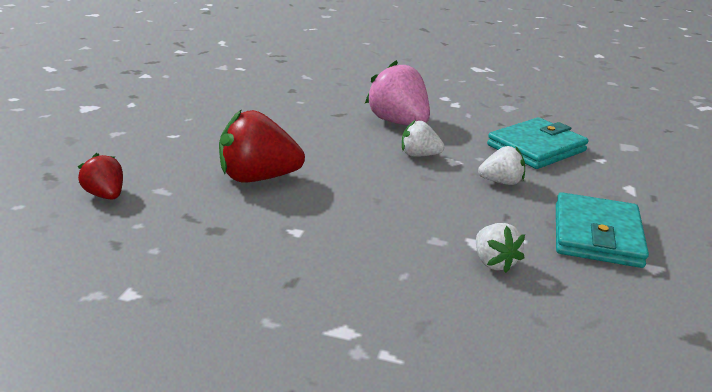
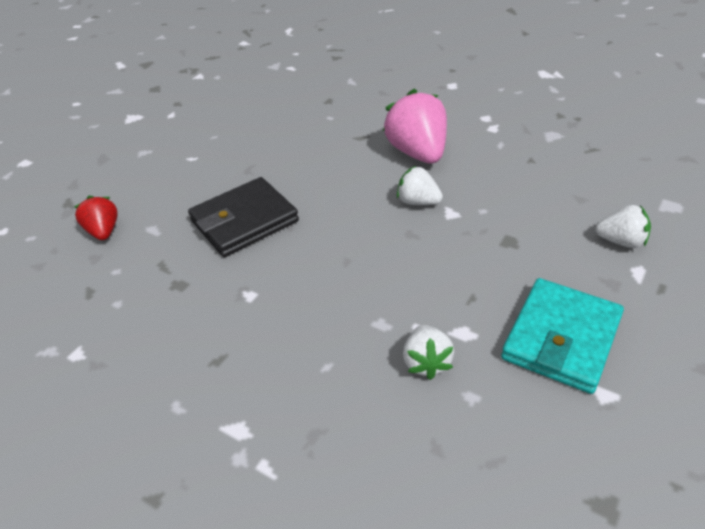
camera: 20 degrees right, 15 degrees up
red strawberry [219,109,305,182] -> black wallet [188,177,299,257]
white strawberry [478,146,525,185] -> white strawberry moved to [595,205,651,248]
turquoise wallet [487,117,589,169] -> none

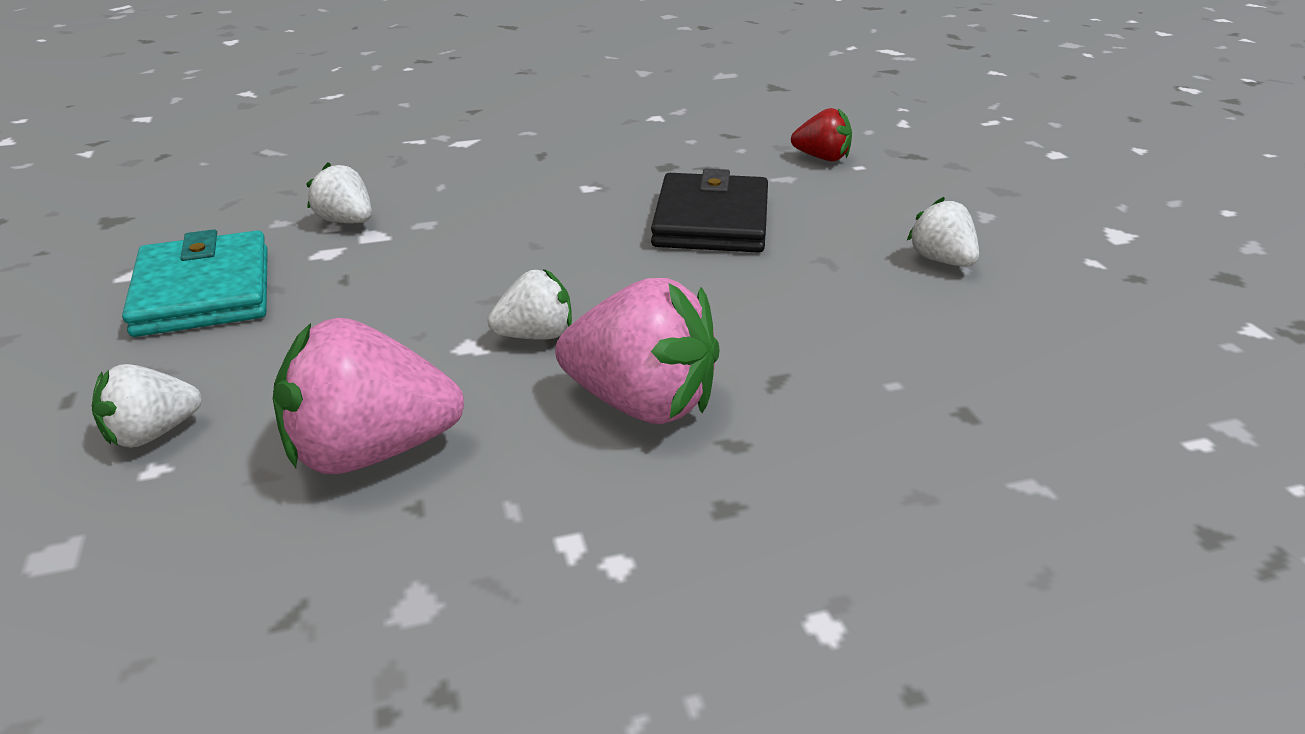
camera: 130 degrees right, 10 degrees down
none -> pink strawberry [273,318,464,474]
none -> white strawberry [907,197,979,267]

